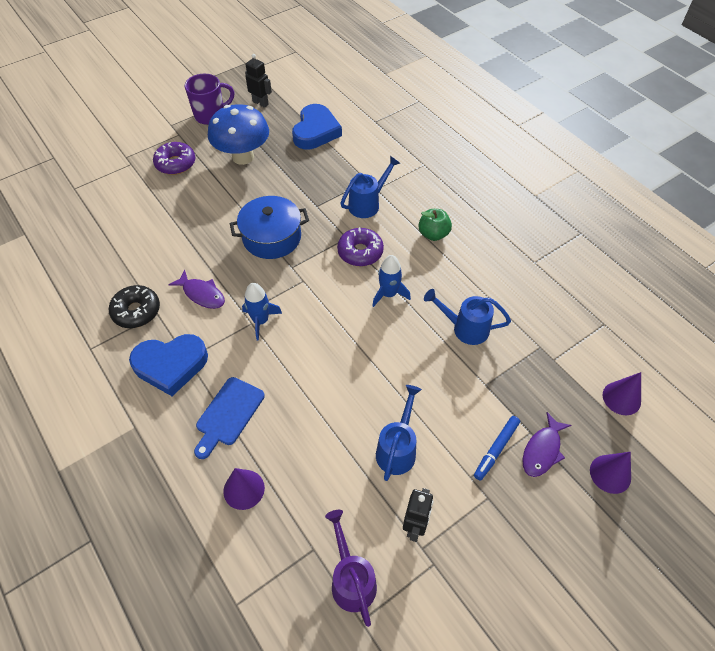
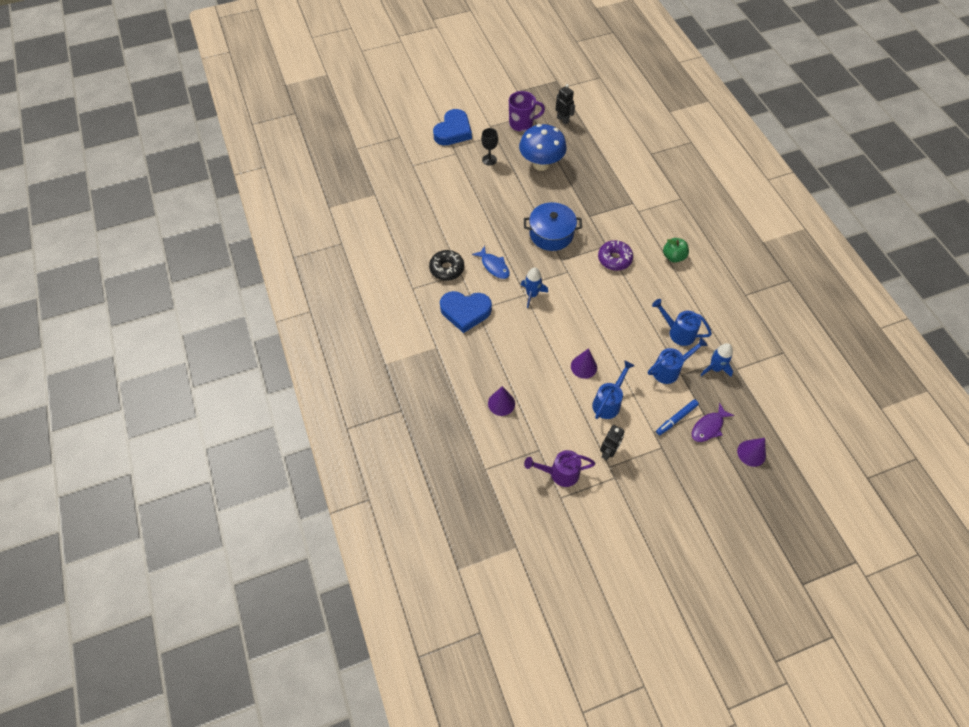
camera: 15 degrees right, 5 degrees up
purple donut [153,142,195,175] -> black goblet [481,128,498,166]
purple fish [168,270,225,309] -> blue fish [472,246,510,279]
blue cutting board [194,377,265,459] -> none
blue heart [292,104,342,150] -> blue heart moved to [433,109,472,145]
purple watering can [325,510,377,627] -> purple watering can turned 90 degrees counterclockwise [524,450,596,487]
blue watering can [341,156,400,218] -> blue watering can moved to [648,337,708,384]
blue rocket [372,255,411,307] -> blue rocket moved to [701,343,733,377]
purple cone [603,372,641,415] -> purple cone moved to [571,348,597,379]

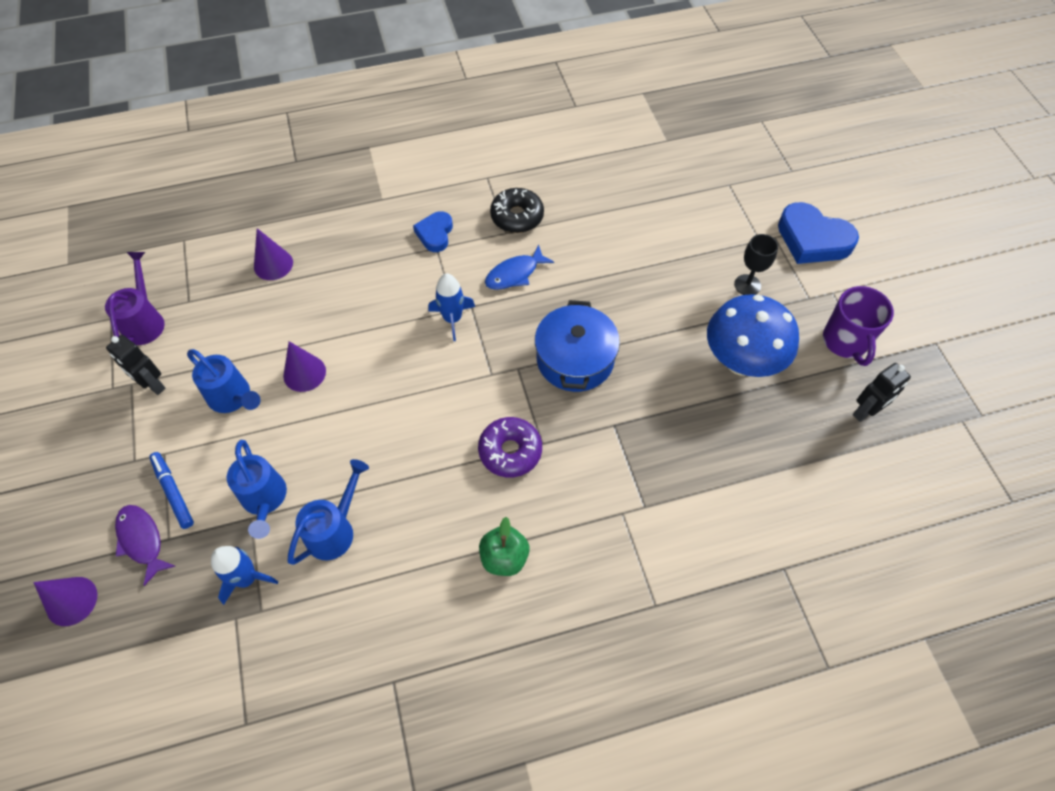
camera: 95 degrees right, 0 degrees up
blue heart [440,291,492,333] -> blue heart [413,211,453,252], size x0.59

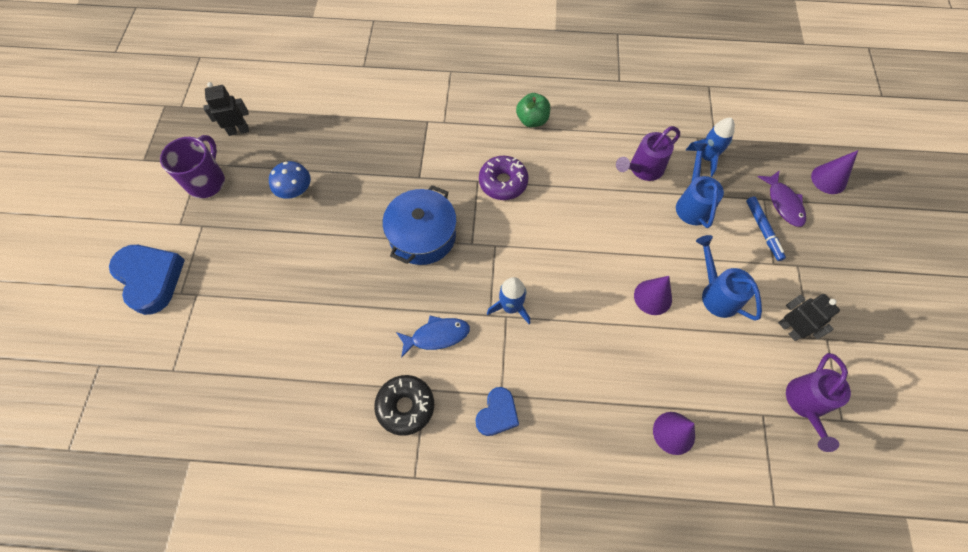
camera: 160 degrees left, 5 degrees up
blue watering can [288,459,369,565] -> purple watering can [616,126,680,181]
blue mushroom [707,294,799,377] -> blue mushroom [269,161,311,199], size x0.55
black goblet [734,234,778,295] -> none

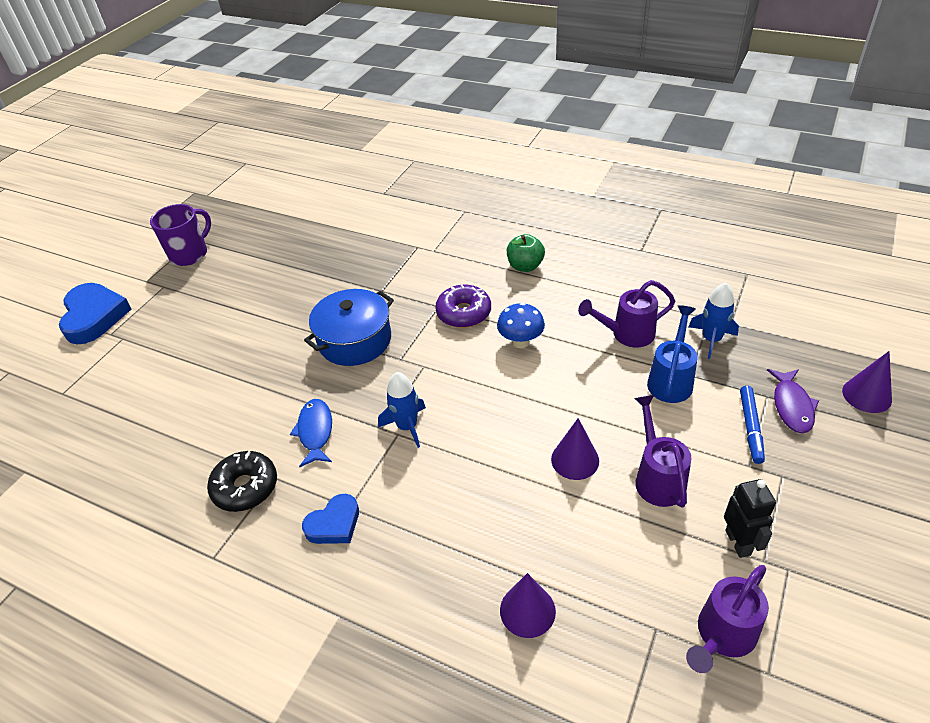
camera: 25 degrees right, 20 degrees down
black robot [204,82,249,136] -> none
blue mushroom [269,161,311,199] -> blue mushroom moved to [497,303,545,348]
blue fish [396,316,470,358] -> blue fish turned 105 degrees counterclockwise [290,399,332,467]
blue watering can [696,235,762,321] -> purple watering can [634,395,691,507]

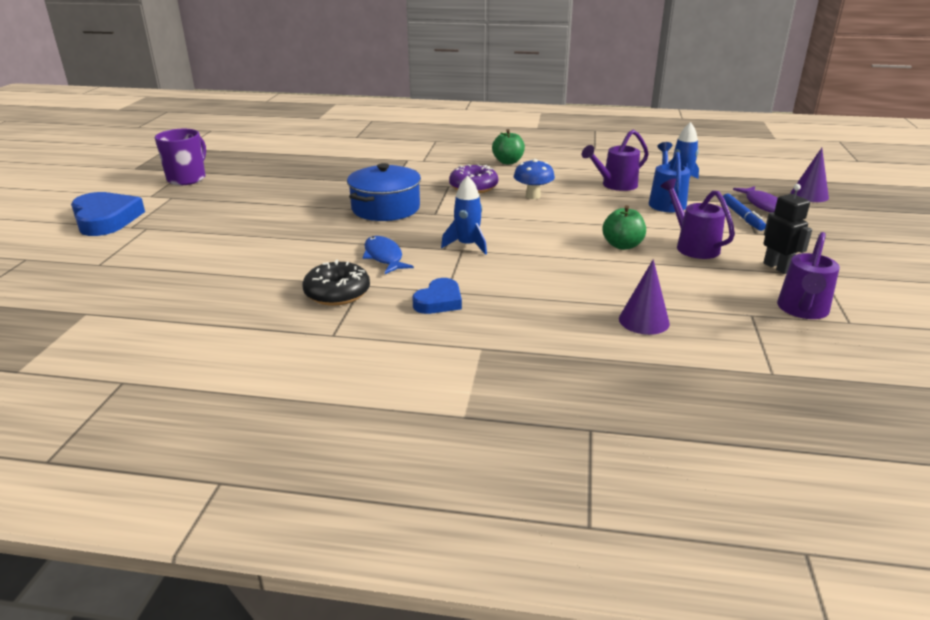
camera: 20 degrees left, 15 degrees down
purple cone [551,418,599,480] -> green apple [602,205,646,250]

